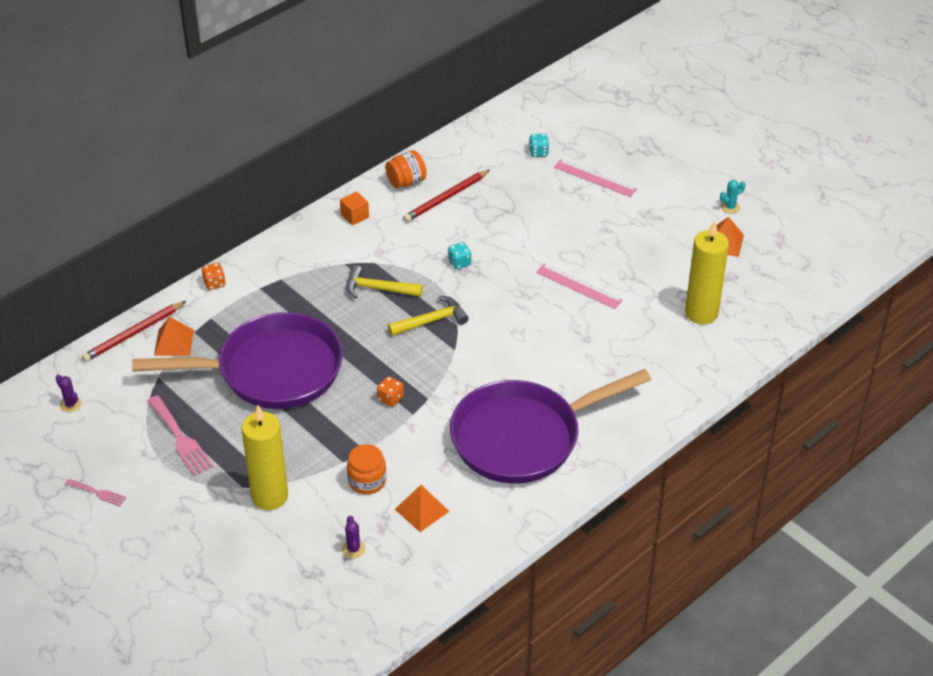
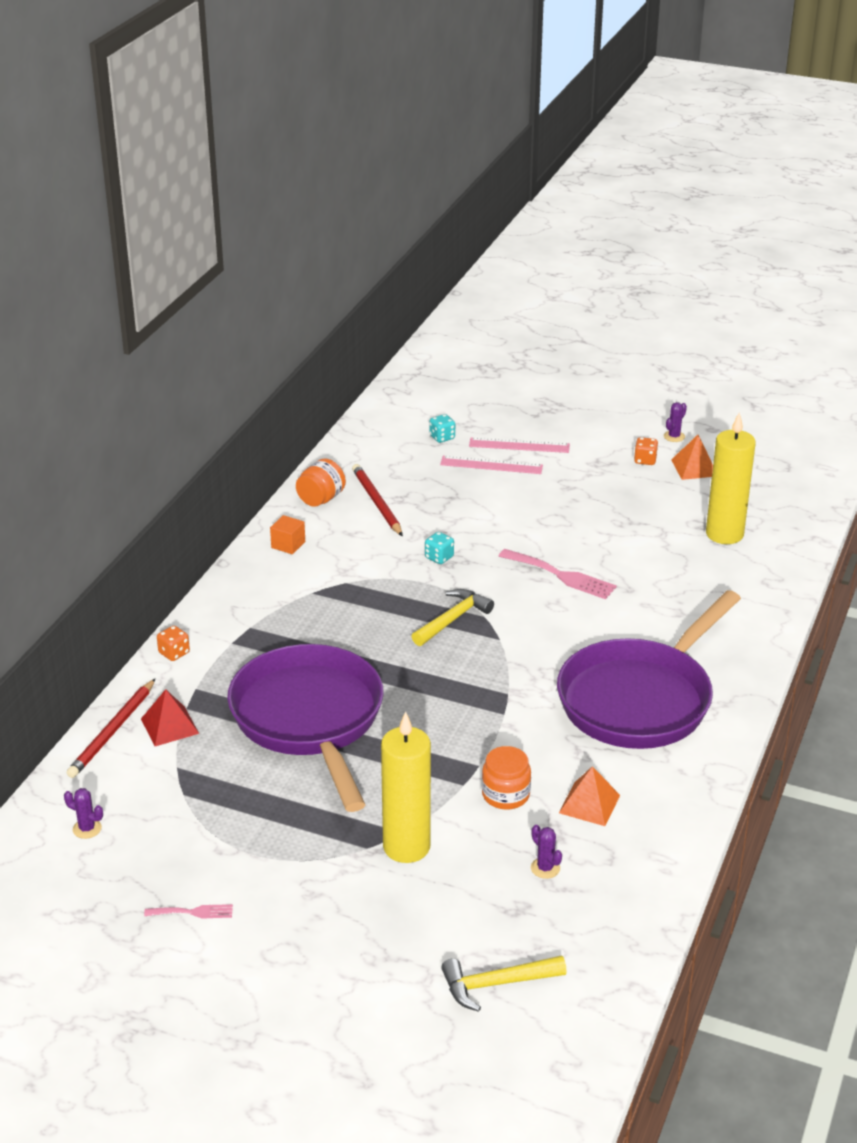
camera: 25 degrees left, 10 degrees down
purple pan [132,312,343,409] -> purple pan turned 75 degrees counterclockwise [227,644,384,812]
pink fork [148,395,214,476] -> pink fork moved to [499,549,617,599]
orange pyramid [154,316,194,356] -> red pyramid [141,689,199,746]
yellow hammer [346,265,423,299] -> yellow hammer moved to [441,955,567,1012]
orange dice [377,376,404,407] -> orange dice moved to [634,437,658,465]
red pencil [403,170,490,222] -> red pencil turned 135 degrees clockwise [352,464,403,536]
pink ruler [536,264,623,309] -> pink ruler moved to [440,456,543,474]
turquoise cactus [720,180,745,214] -> purple cactus [664,402,687,442]

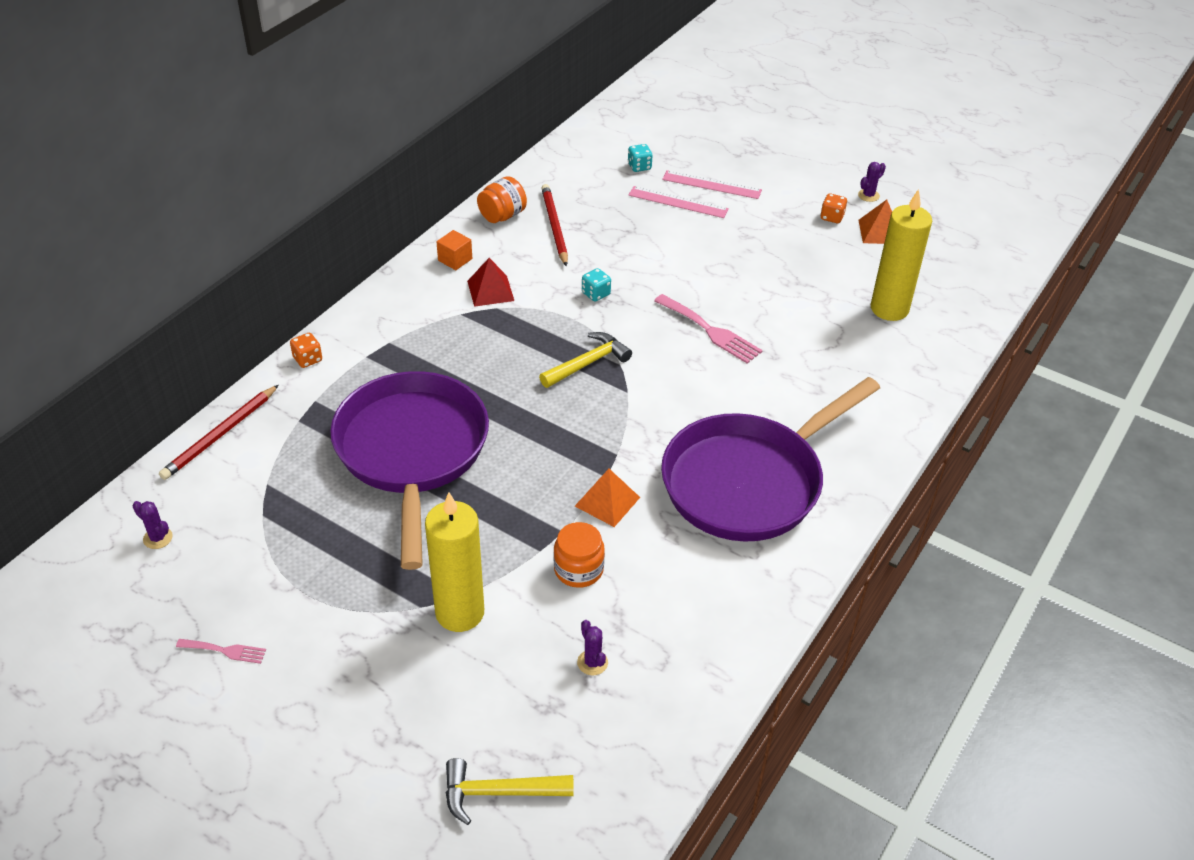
camera: 10 degrees right, 10 degrees up
red pyramid [141,689,199,746] -> red pyramid moved to [467,258,514,307]
orange pyramid [559,766,620,826] -> orange pyramid moved to [575,469,640,527]

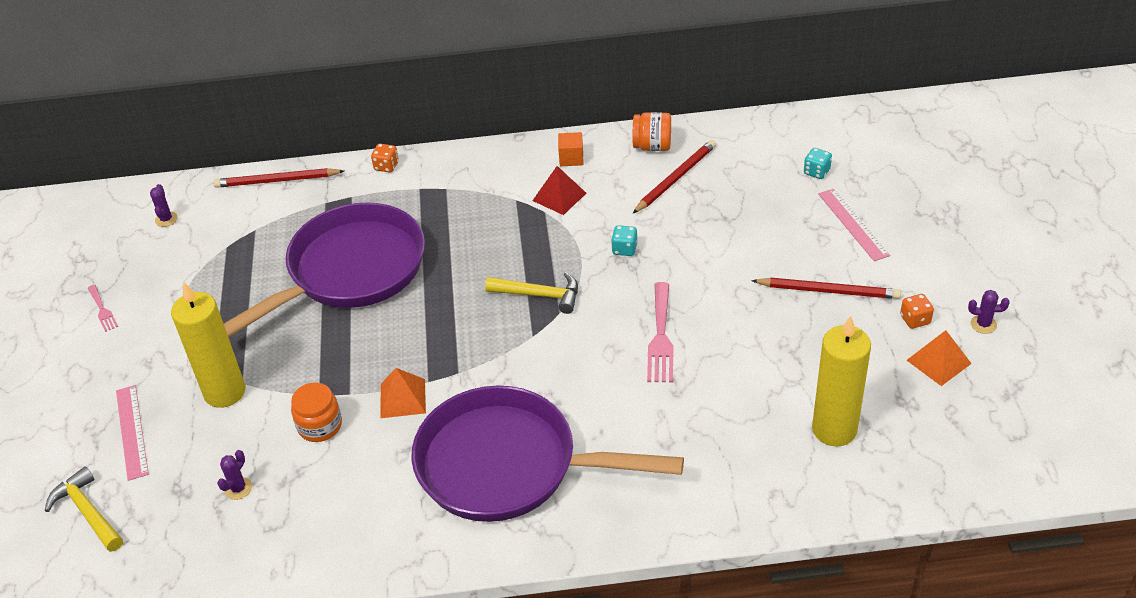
camera: 55 degrees right, 0 degrees up
pink ruler [628,186,729,218] -> pink ruler moved to [116,385,149,481]
none -> red pencil [751,278,901,299]

